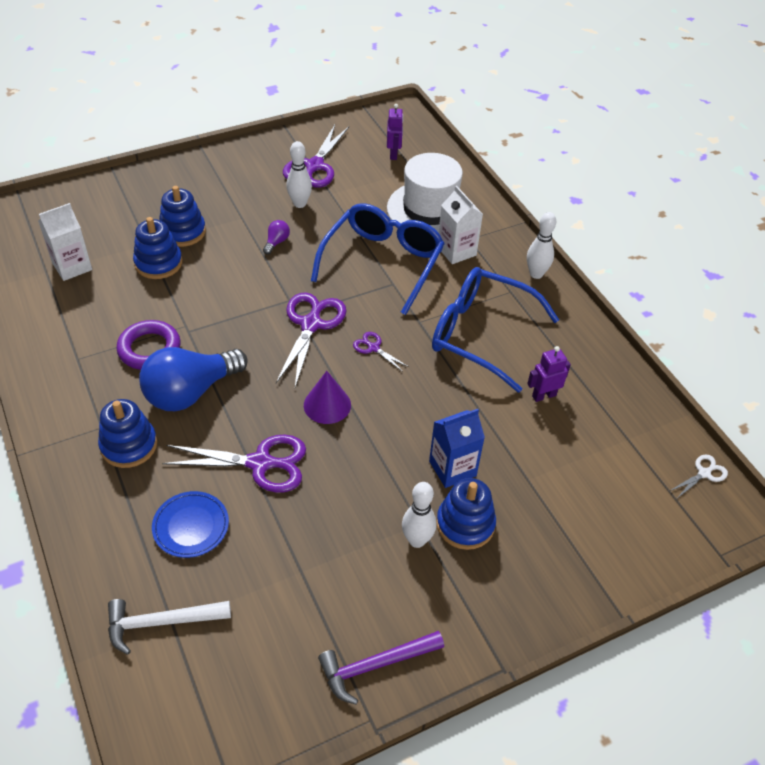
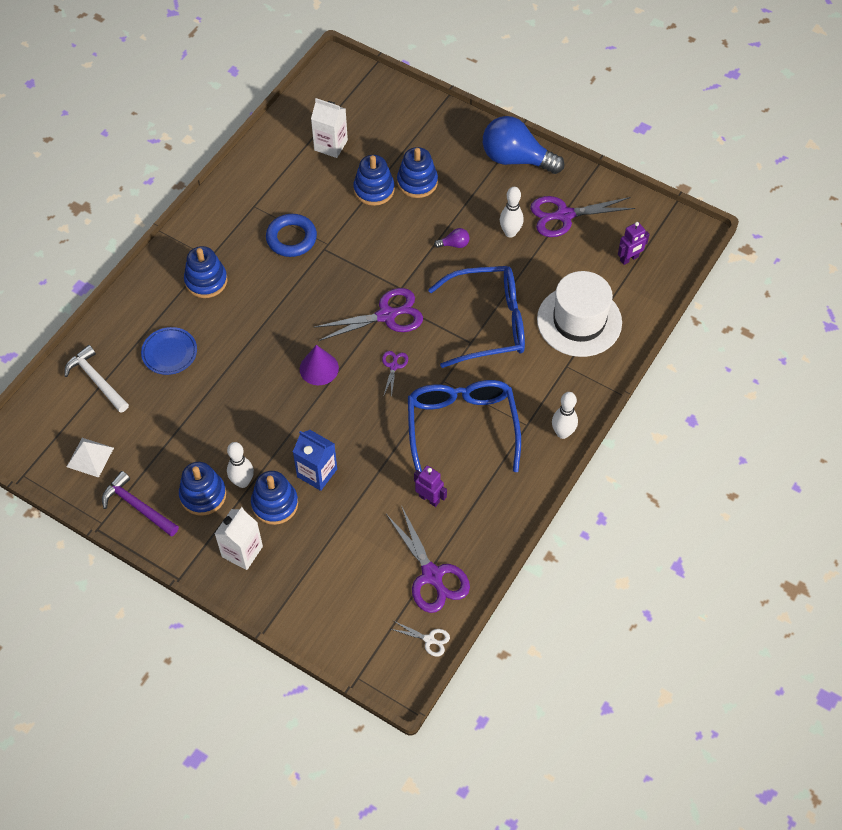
camera: 60 degrees right, 10 degrees up
purple ring [117,320,180,370] -> blue ring [266,214,317,257]
blue light bulb [139,347,248,411] -> blue light bulb moved to [483,116,564,174]
purple scissors [162,434,306,493] -> purple scissors moved to [386,505,470,613]
white carton [439,186,483,264] -> white carton moved to [215,507,263,570]
none -> white pyramid [67,438,114,478]
none -> blue stacking toy [179,462,226,516]

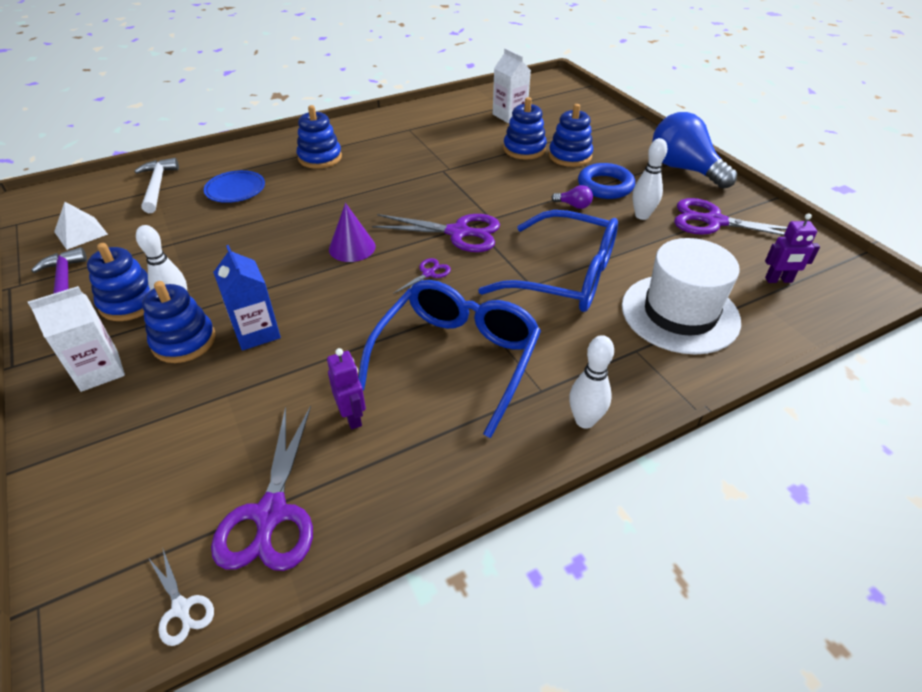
camera: 30 degrees right, 15 degrees down
blue ring [266,214,317,257] -> blue ring moved to [578,163,635,199]

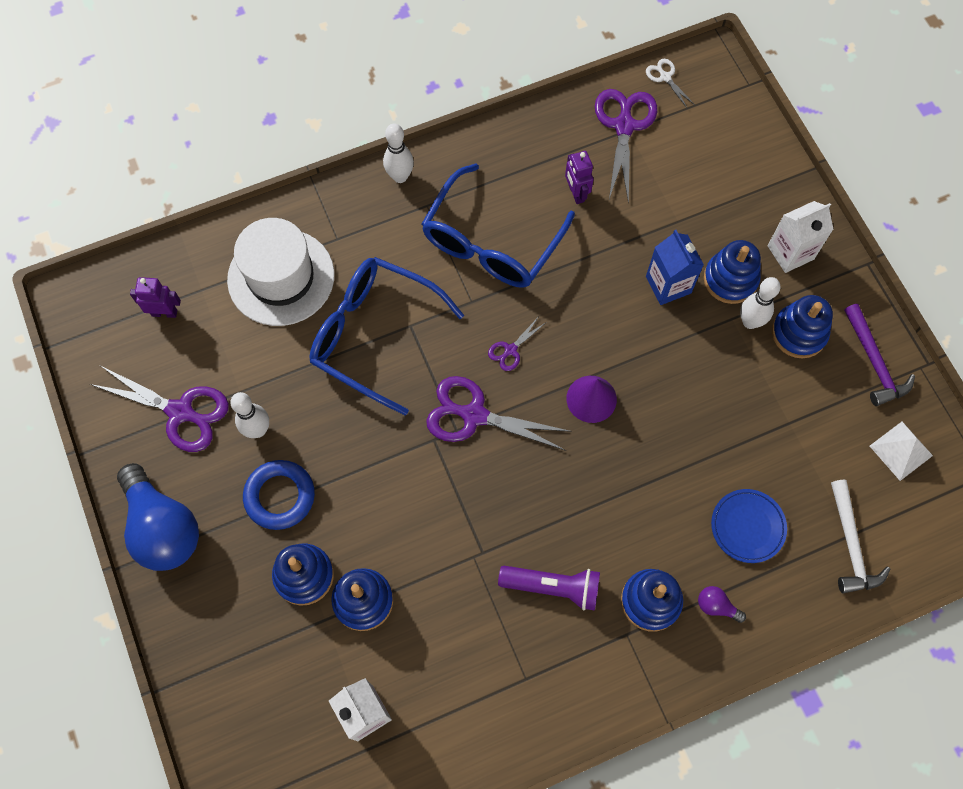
camera: 175 degrees left, 25 degrees up
purple light bulb [551,185,593,209] -> purple light bulb moved to [698,586,746,623]
none -> purple flashlight [498,566,600,611]

